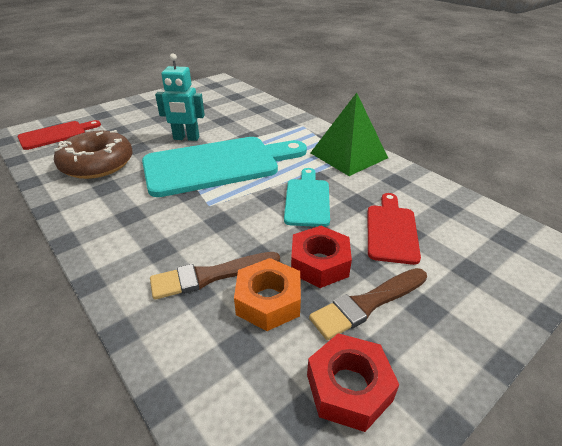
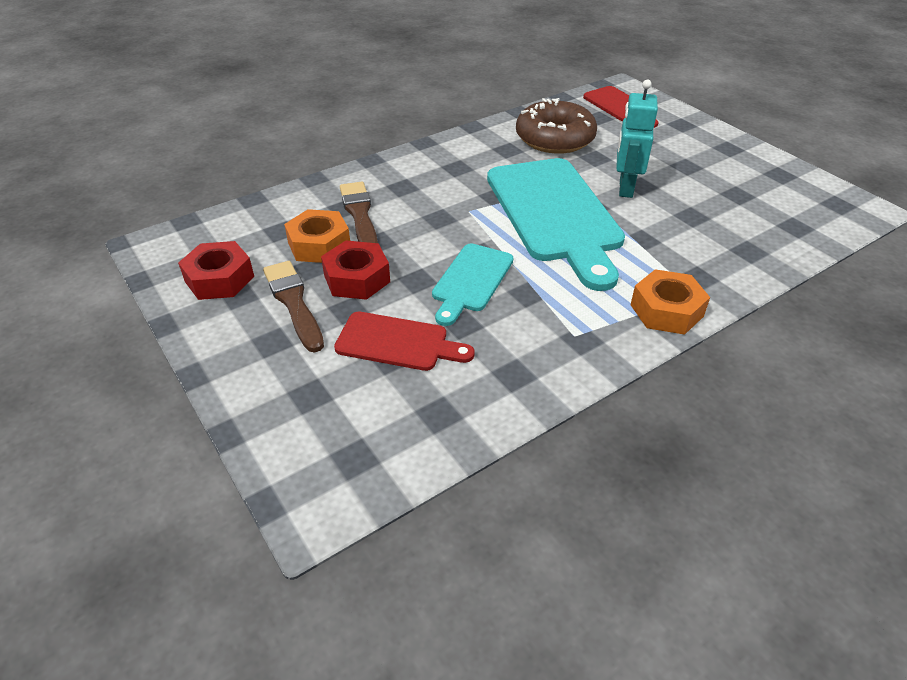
camera: 95 degrees right, 5 degrees up
turquoise cutting board [284,168,330,227] -> turquoise cutting board turned 105 degrees clockwise [432,243,513,326]
green pyramid [311,93,388,176] -> none
none -> orange nut [631,269,710,335]

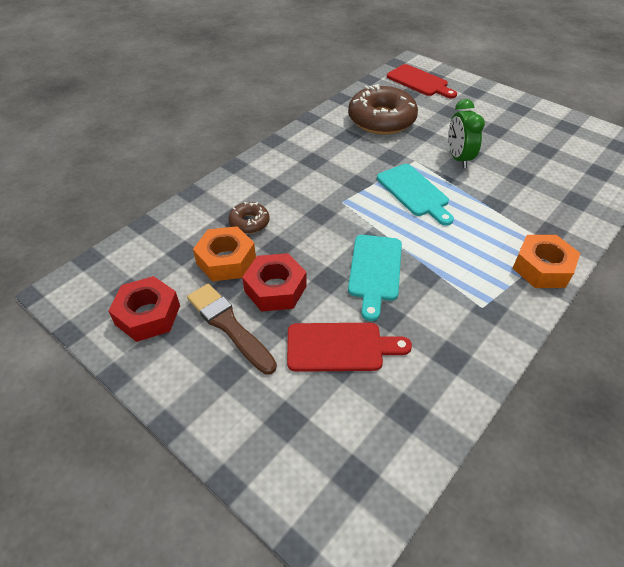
camera: 15 degrees left, 5 degrees up
brown brush [340,182,378,243] -> brown donut [228,202,270,234]
turquoise cutting board [487,158,625,291] -> turquoise cutting board [377,164,454,226], size x0.52
turquoise robot [616,80,658,198] -> green clock [449,99,485,168]

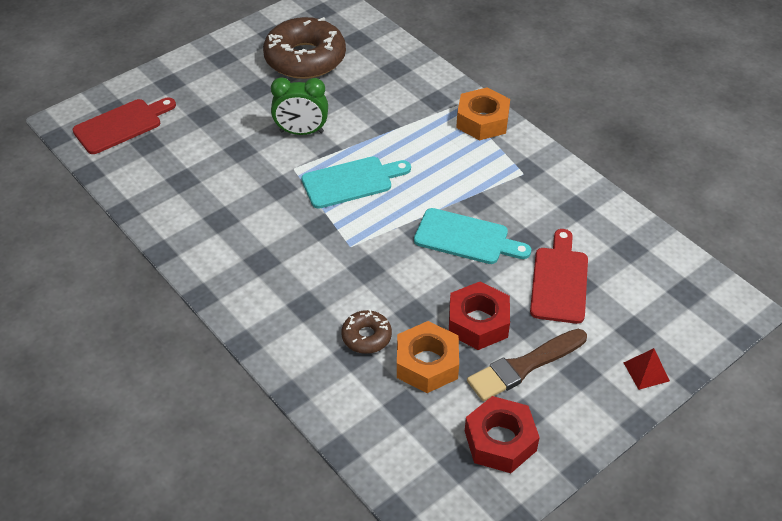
camera: 80 degrees left, 0 degrees up
brown donut [348,84,418,135] -> brown donut moved to [263,17,346,79]
none -> red pyramid [624,348,670,390]

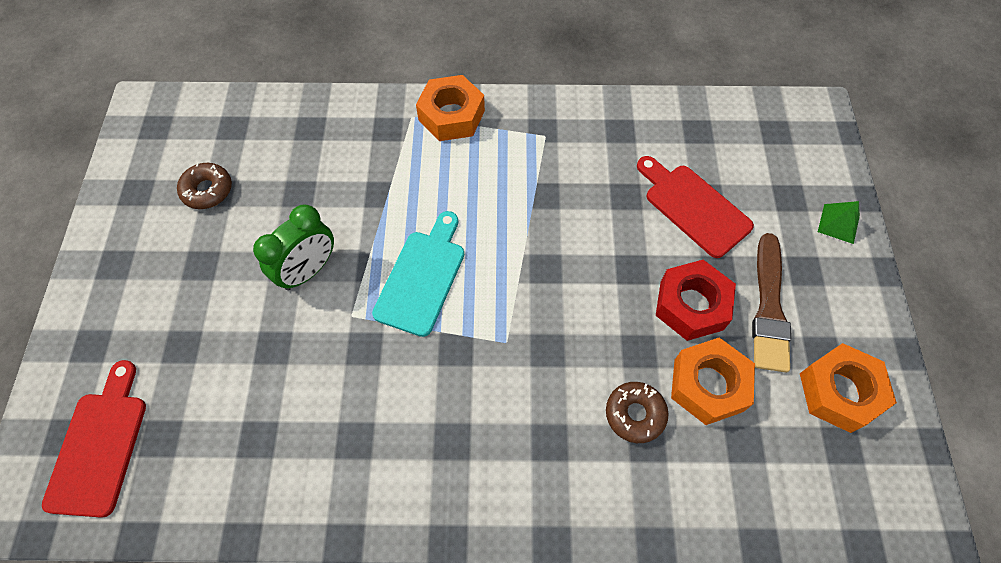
camera: 50 degrees left, 15 degrees up
brown donut [263,17,346,79] -> brown donut [177,162,232,209], size x0.48
turquoise cutting board [414,208,531,264] -> none
red nut [465,396,540,473] -> orange nut [800,343,897,433]
red pyramid [624,348,670,390] -> green pyramid [818,201,860,244]

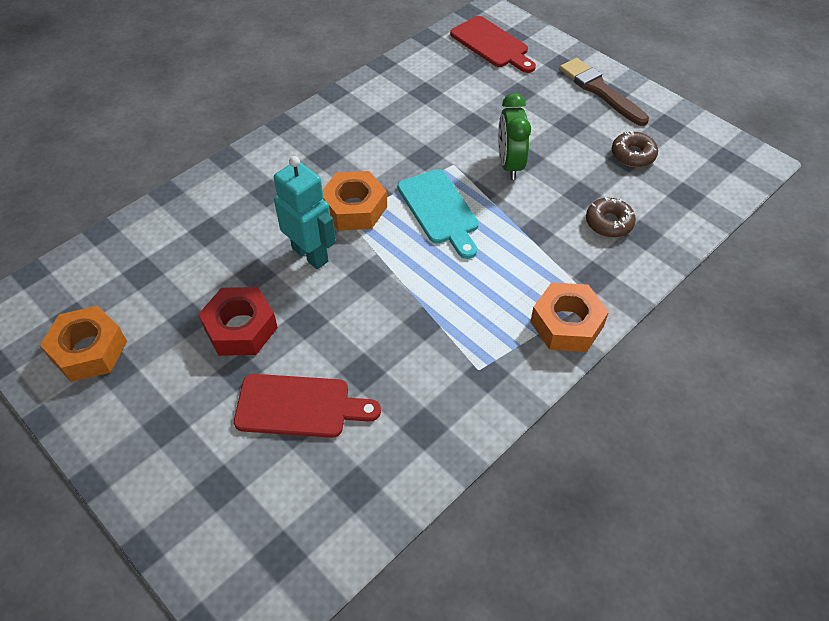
camera: 135 degrees right, 10 degrees down
brown donut [606,382,668,443] -> brown donut moved to [586,197,636,237]
orange nut [671,338,755,425] -> orange nut moved to [323,171,387,231]
brown brush [752,233,791,372] -> brown brush moved to [560,58,649,126]
green pyramid [818,201,860,244] -> none
none -> turquoise robot [274,156,336,269]

